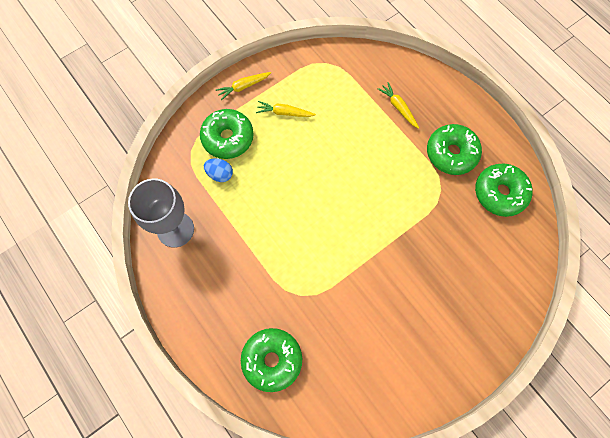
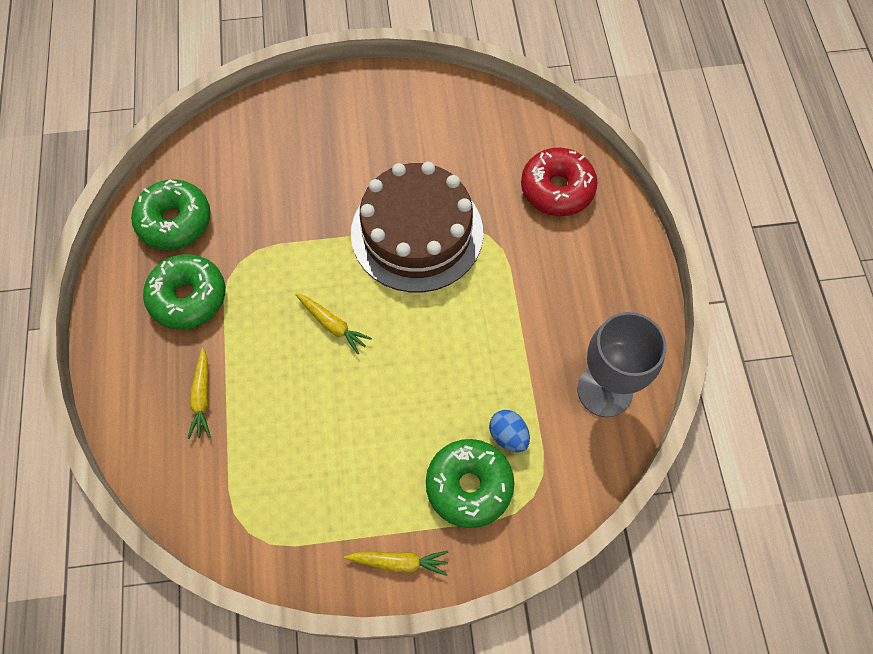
camera: 150 degrees left, 5 degrees down
green donut [241,328,302,392] -> red donut [521,147,598,216]
yellow carrot [256,101,316,117] -> yellow carrot moved to [295,293,372,354]
none -> brown cake [351,162,483,292]

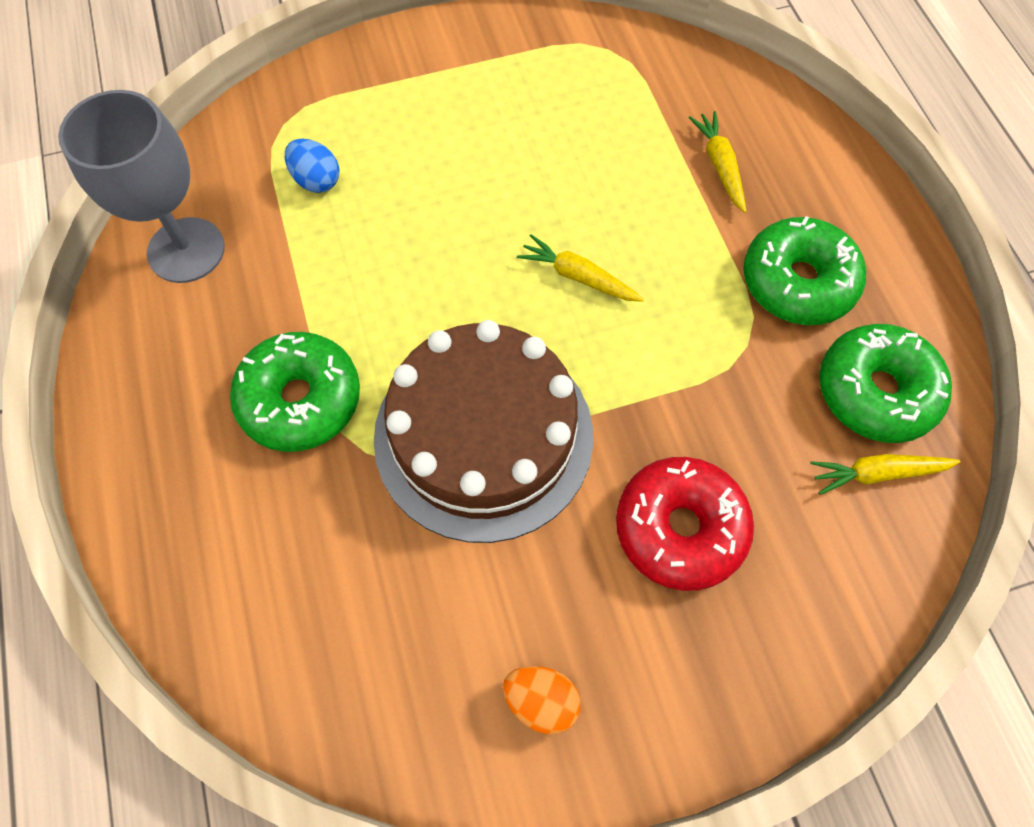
camera: 170 degrees right, 0 degrees up
yellow carrot [344,551,449,576] -> yellow carrot moved to [810,454,961,495]
green donut [426,439,514,528] -> green donut moved to [230,332,360,452]
red donut [521,147,598,216] -> red donut moved to [616,457,754,591]
none -> orange egg [503,666,581,734]

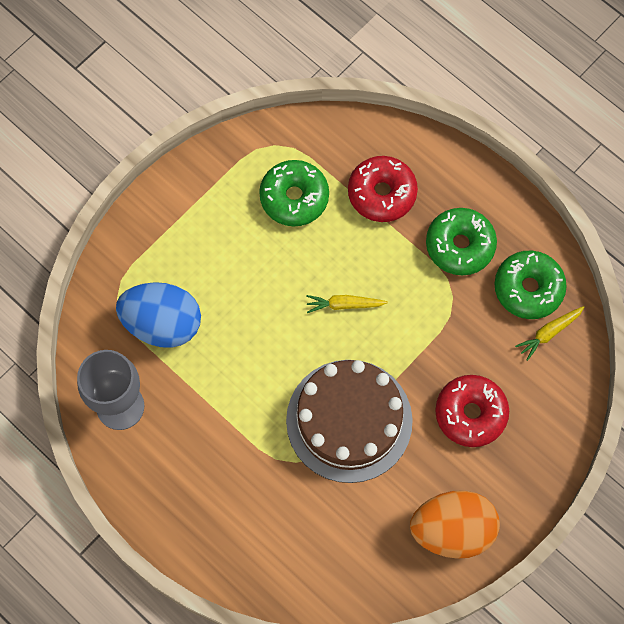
camera: 30 degrees left, 5 degrees up
green donut [230,332,360,452] -> green donut moved to [259,160,329,226]
blue egg [285,139,340,193] -> blue egg [116,282,201,348], size x2.15
orange egg [503,666,581,734] -> orange egg [410,490,500,559], size x2.15
yellow carrot [689,111,746,213] -> red donut [348,156,418,222]

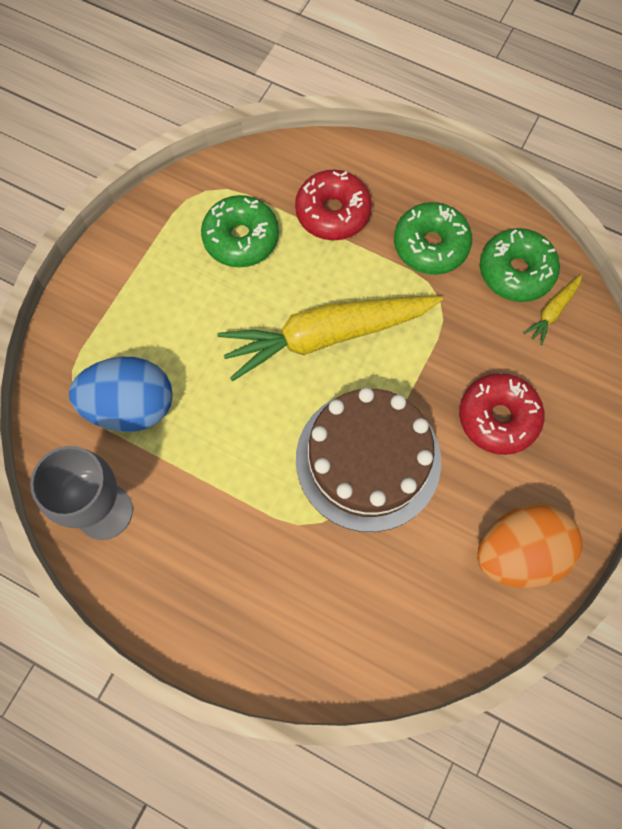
camera: 15 degrees left, 0 degrees up
yellow carrot [306,295,388,313] -> yellow carrot [217,296,443,381], size x2.45

